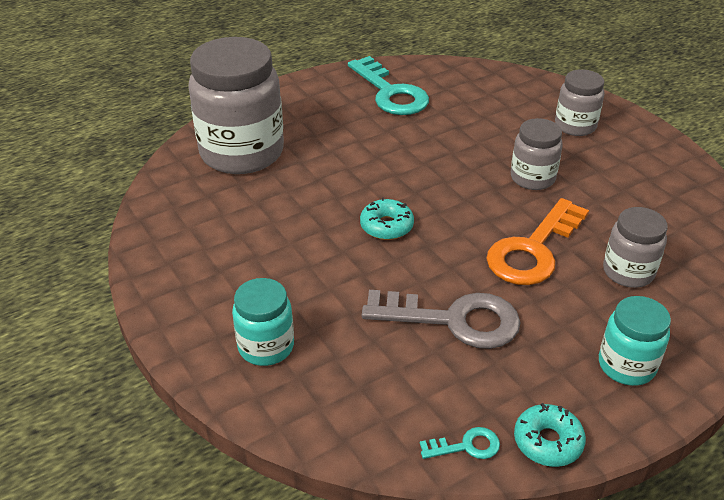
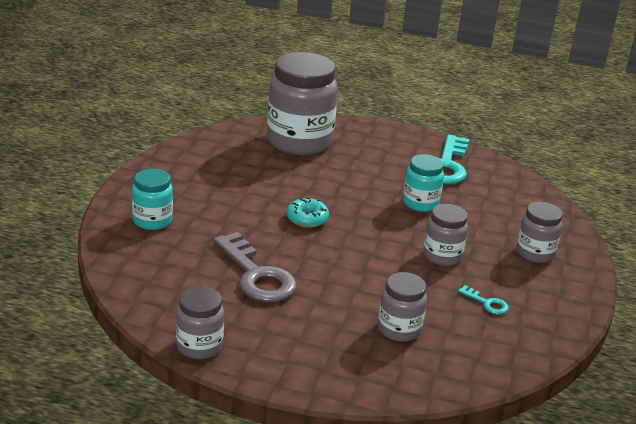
camera: 45 degrees right, 10 degrees down
turquoise key [420,427,500,459] -> turquoise key moved to [458,285,509,314]
orange key [486,198,589,285] -> none
turquoise donut [514,403,586,467] -> grey jar [176,286,224,359]
turquoise jar [599,296,671,386] -> turquoise jar moved to [403,154,444,212]

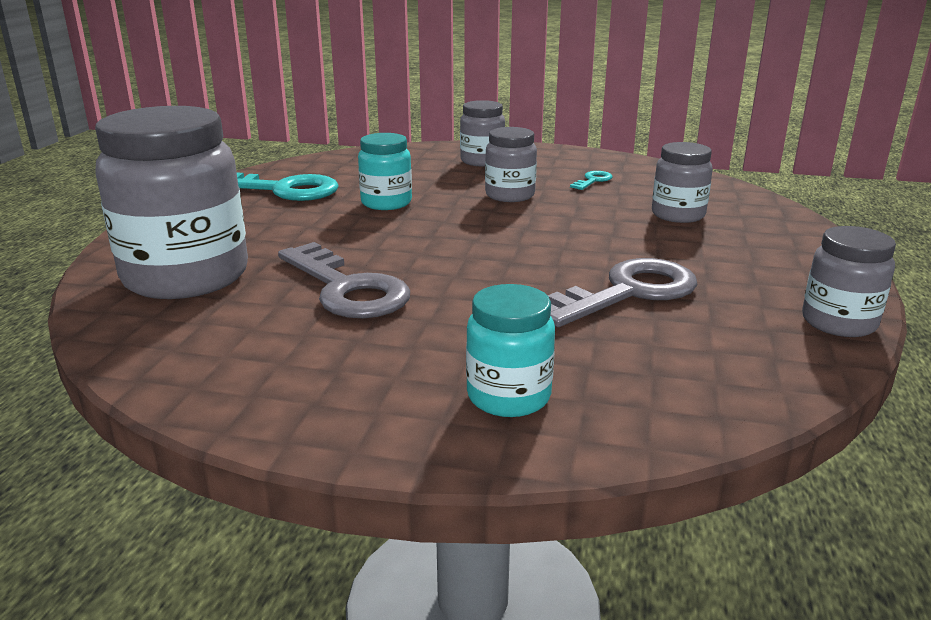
camera: 90 degrees left, 5 degrees down
turquoise donut [286,197,329,228] -> none
none -> grey key [278,242,410,318]

